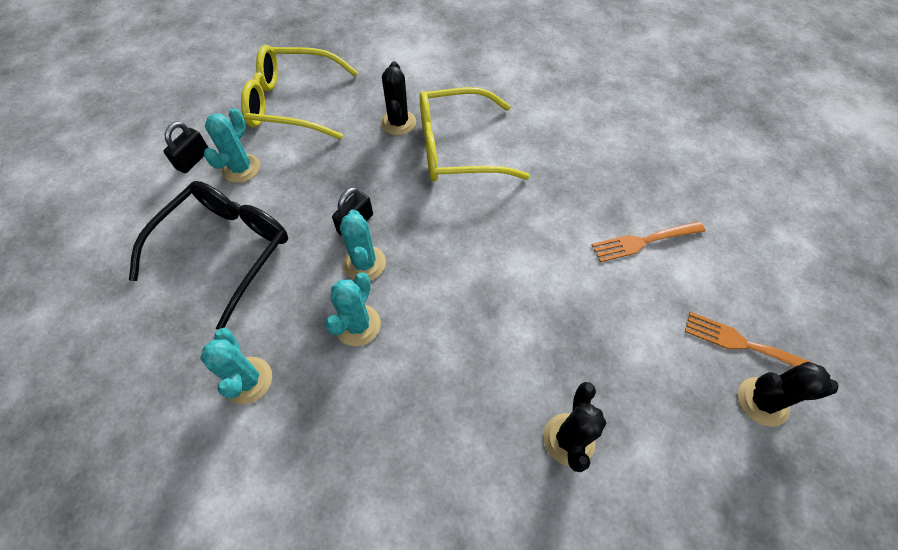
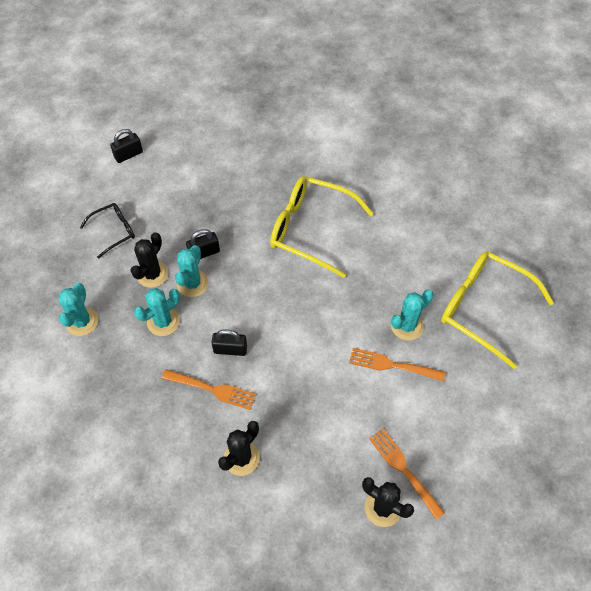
camera: 30 degrees right, 0 degrees up
black glasses [129,181,288,330] -> black glasses [80,203,135,259], size x0.53
turquoise cactus [204,108,260,183] -> turquoise cactus moved to [391,289,434,340]
yellow glasses [241,45,358,140] -> yellow glasses moved to [441,251,554,369]
black cactus [381,61,416,135] -> black cactus moved to [130,232,168,288]
none -> orange fork [162,369,257,410]
none -> black padlock [211,329,247,356]

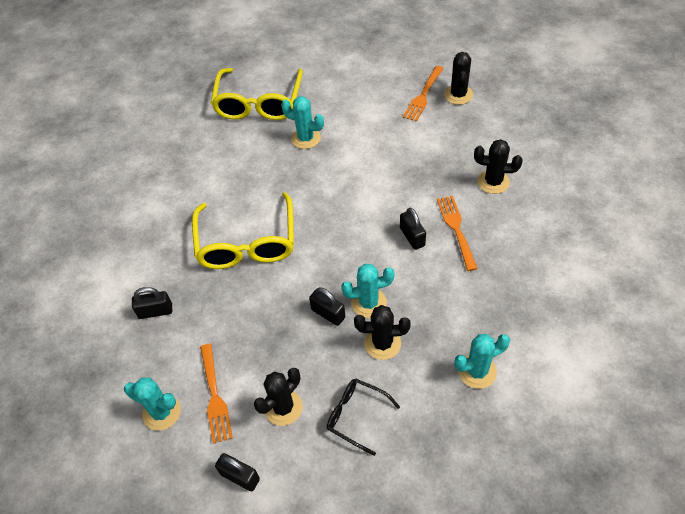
camera: 115 degrees left, 5 degrees down
turquoise cactus [134,288,180,336] -> turquoise cactus moved to [124,377,181,431]
orange fork [349,348,445,381] -> orange fork moved to [200,344,233,444]
none -> black padlock [132,287,172,319]
none -> black cactus [254,368,303,426]

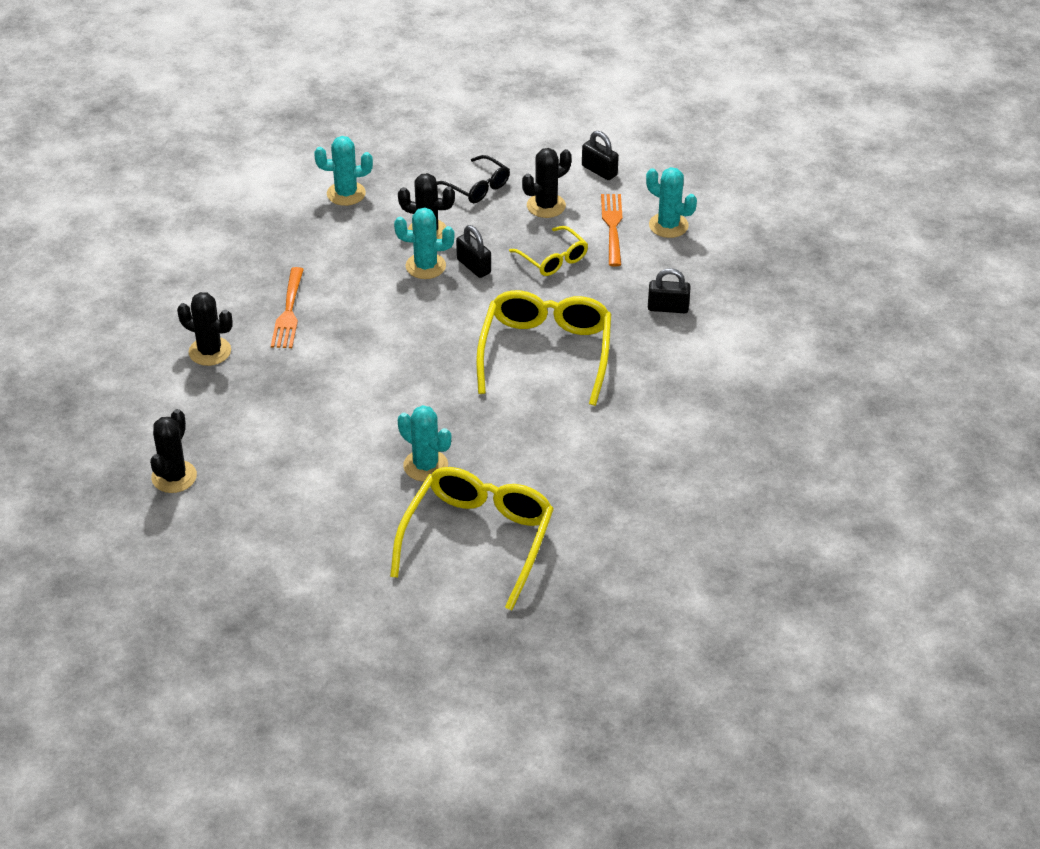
camera: 170 degrees left, 10 degrees down
black padlock [400,208,426,250] -> none
orange fork [403,66,444,122] -> none
none -> yellow glasses [509,226,588,276]

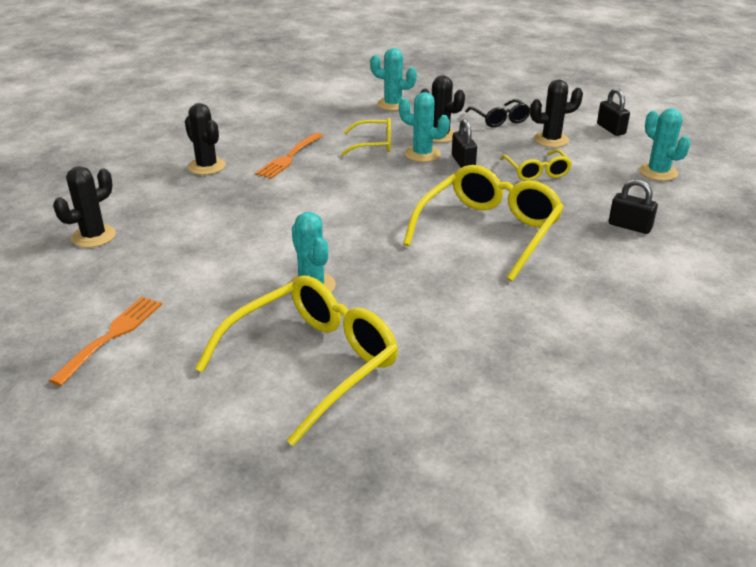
camera: 25 degrees right, 10 degrees down
orange fork [601,194,622,266] -> orange fork moved to [49,297,162,386]
none -> yellow glasses [341,118,391,155]

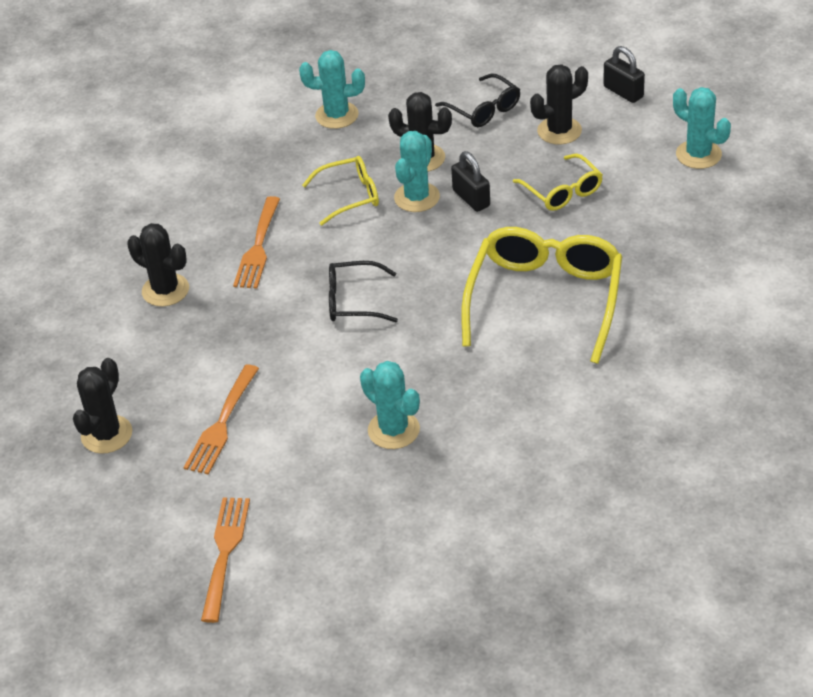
camera: 15 degrees left, 10 degrees up
yellow glasses [195,276,398,446] -> none
turquoise cactus [399,92,450,162] -> turquoise cactus turned 75 degrees counterclockwise [394,131,440,212]
black padlock [609,179,658,234] -> none
none -> orange fork [184,365,259,475]
none -> black glasses [329,261,398,322]

